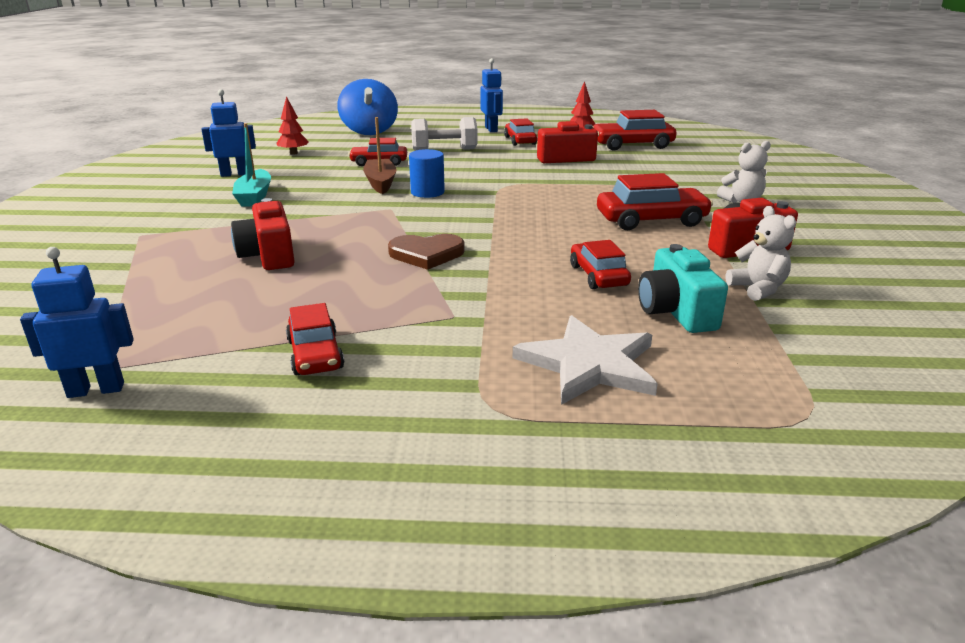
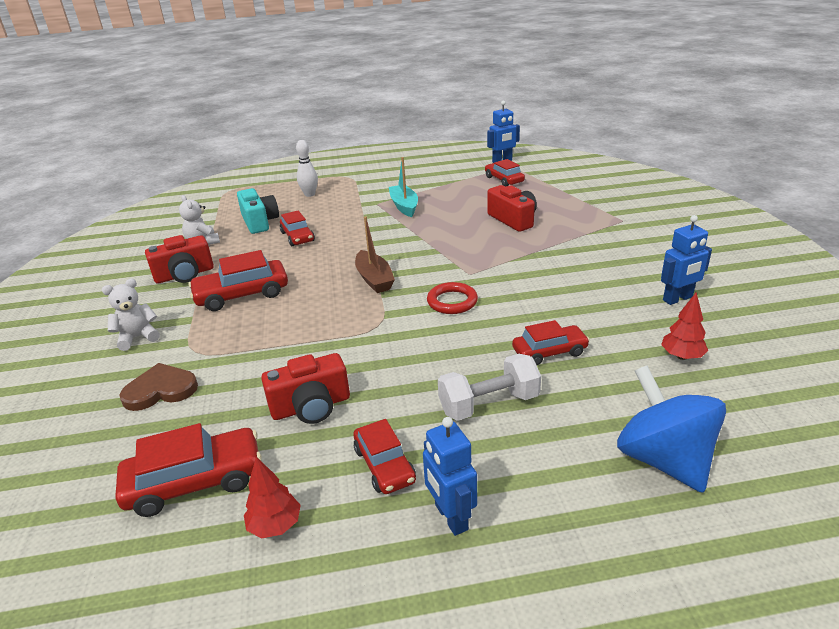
camera: 170 degrees right, 5 degrees up
turquoise boat [232,123,271,207] -> turquoise boat moved to [389,157,418,217]
red car [286,303,344,375] -> red car moved to [485,159,525,187]
brown boat [363,117,397,194] -> brown boat moved to [355,216,395,293]
brown heart [388,234,465,270] -> brown heart moved to [120,363,198,411]
blue cylinder [409,149,445,198] -> red ring [427,282,478,314]
white star [513,315,658,405] -> white bowling pin [296,140,318,197]

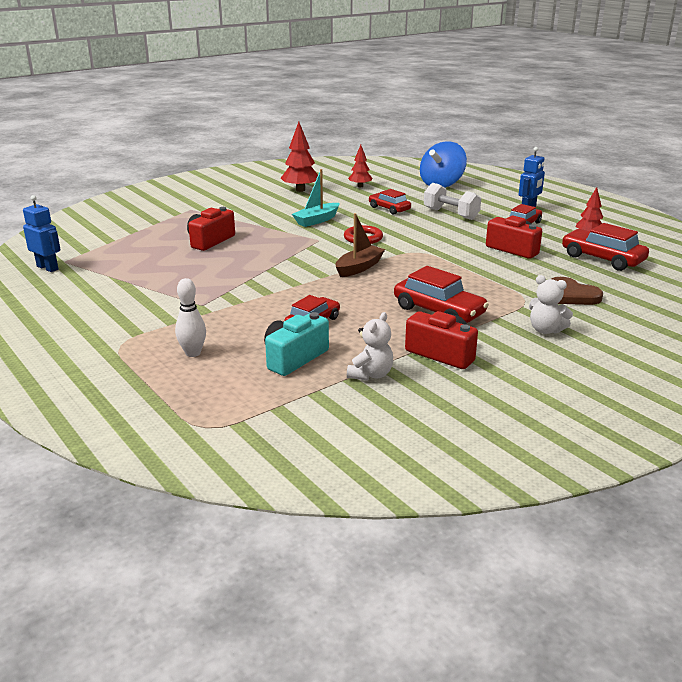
camera: 120 degrees left, 5 degrees down
turquoise boat [389,157,418,217] -> turquoise boat moved to [292,169,339,227]
red car [485,159,525,187] -> none
blue robot [661,215,712,305] -> red tree [281,122,318,192]

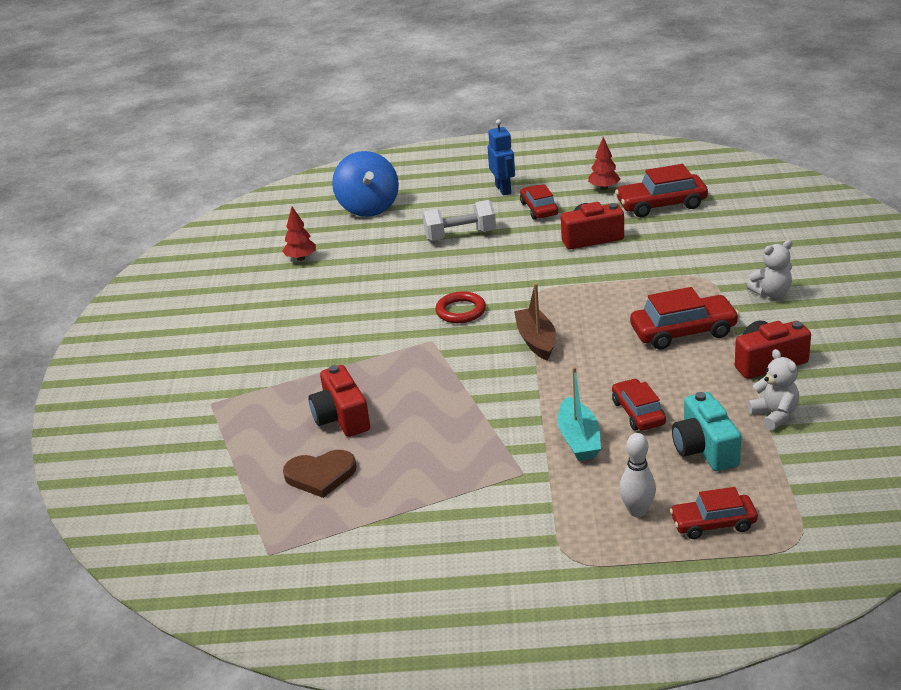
camera: 50 degrees left, 5 degrees up
blue robot [23,195,61,272] -> none
red tree [281,122,318,192] -> none
turquoise boat [292,169,339,227] -> turquoise boat moved to [557,367,601,461]
red car [369,189,411,215] -> red car moved to [670,487,758,539]
brown heart [552,277,603,305] -> brown heart moved to [283,450,357,498]

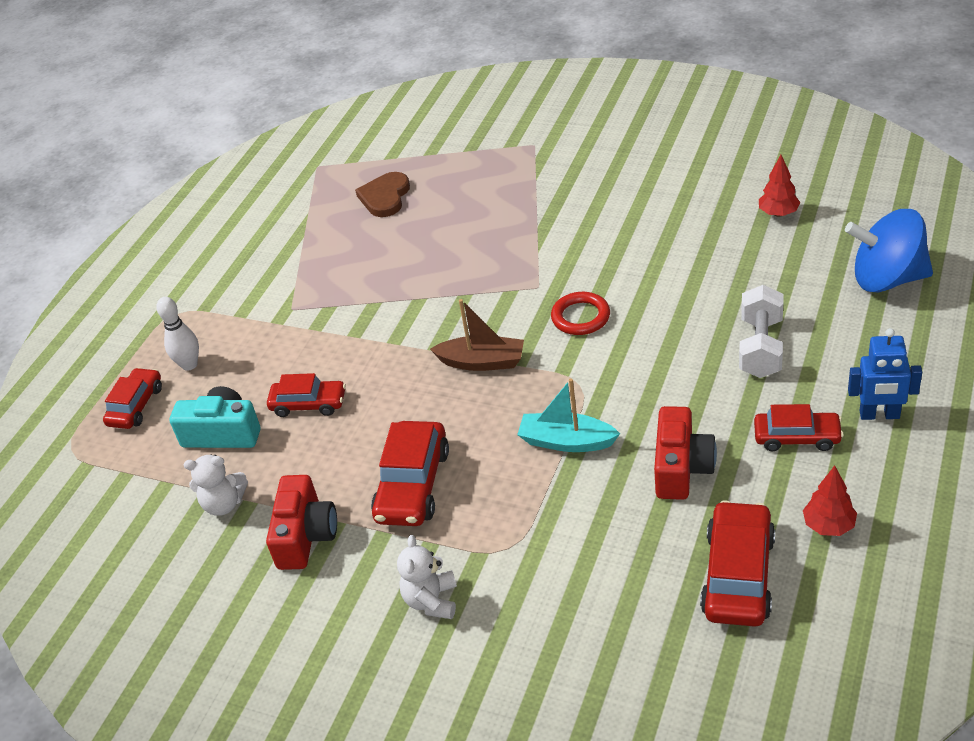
camera: 115 degrees right, 10 degrees up
red camera [308,365,370,437] -> none
turquoise boat [557,367,601,461] -> turquoise boat moved to [517,378,620,452]

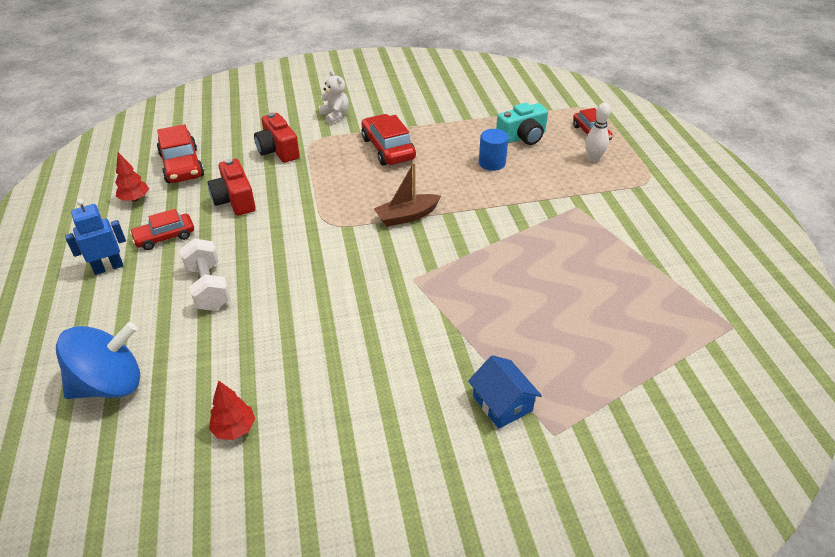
camera: 140 degrees right, 0 degrees up
white teddy bear [184,454,248,516] -> none
red camera [266,475,337,570] -> red camera moved to [254,112,300,163]
red car [267,373,346,417] -> blue cylinder [479,129,509,171]
brown heart [355,172,410,217] -> none
turquoise boat [517,378,620,452] -> none
red ring [551,292,610,335] -> none
none -> blue house [468,355,542,429]

